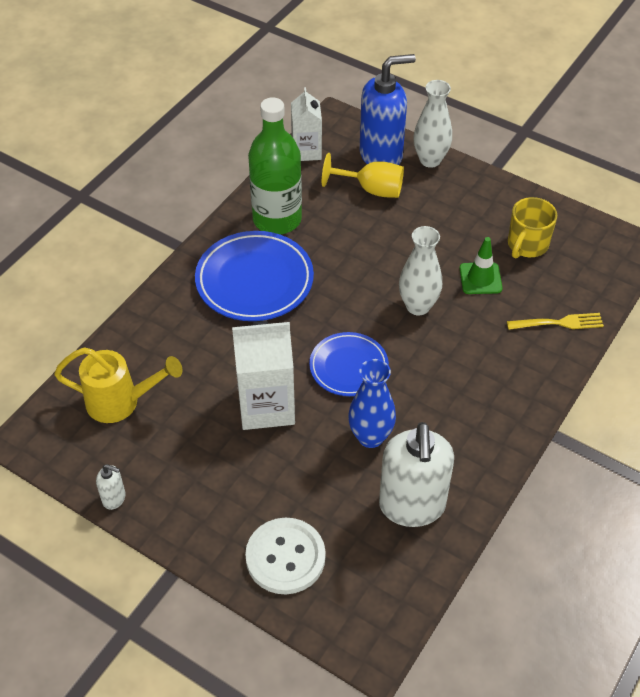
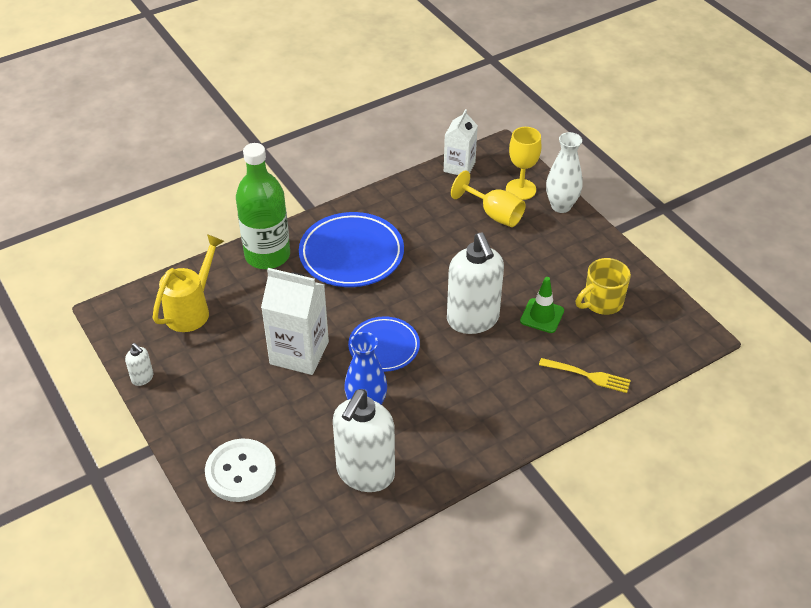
camera: 25 degrees right, 5 degrees down
yellow watering can [54,347,182,423] -> yellow watering can turned 90 degrees counterclockwise [153,234,224,332]
green bottle [248,97,302,234] -> green bottle moved to [236,143,290,269]
blue soap dispenser [359,54,416,165] -> yellow goblet [506,127,541,200]
white vase [399,226,442,316] -> white soap dispenser [447,233,504,334]

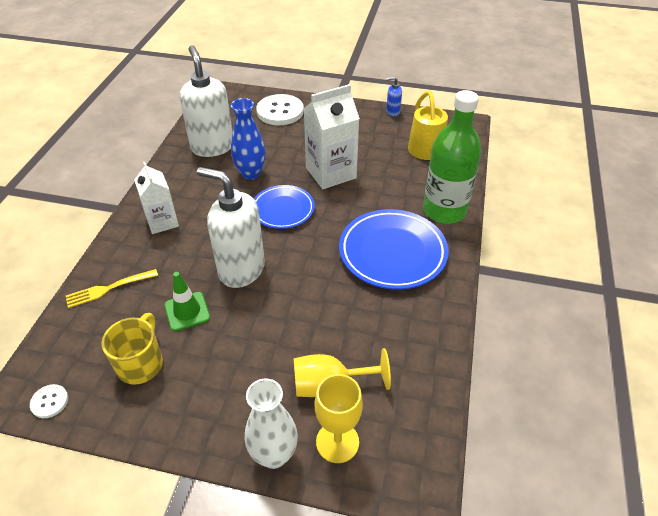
camera: 135 degrees right, 0 degrees up
white soap dispenser [125,343,153,386] -> blue soap dispenser [386,77,402,117]
white carton [444,109,478,175] -> white carton moved to [134,162,179,234]
none -> white button [30,384,68,418]

